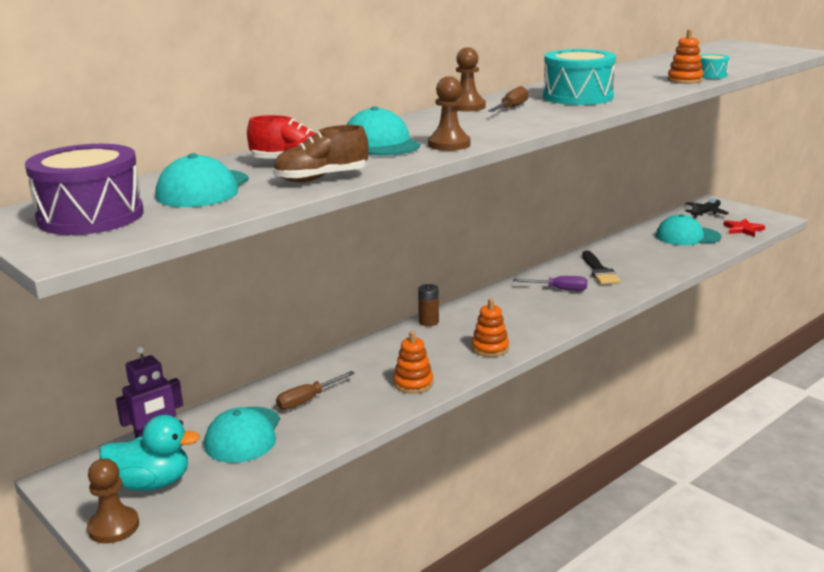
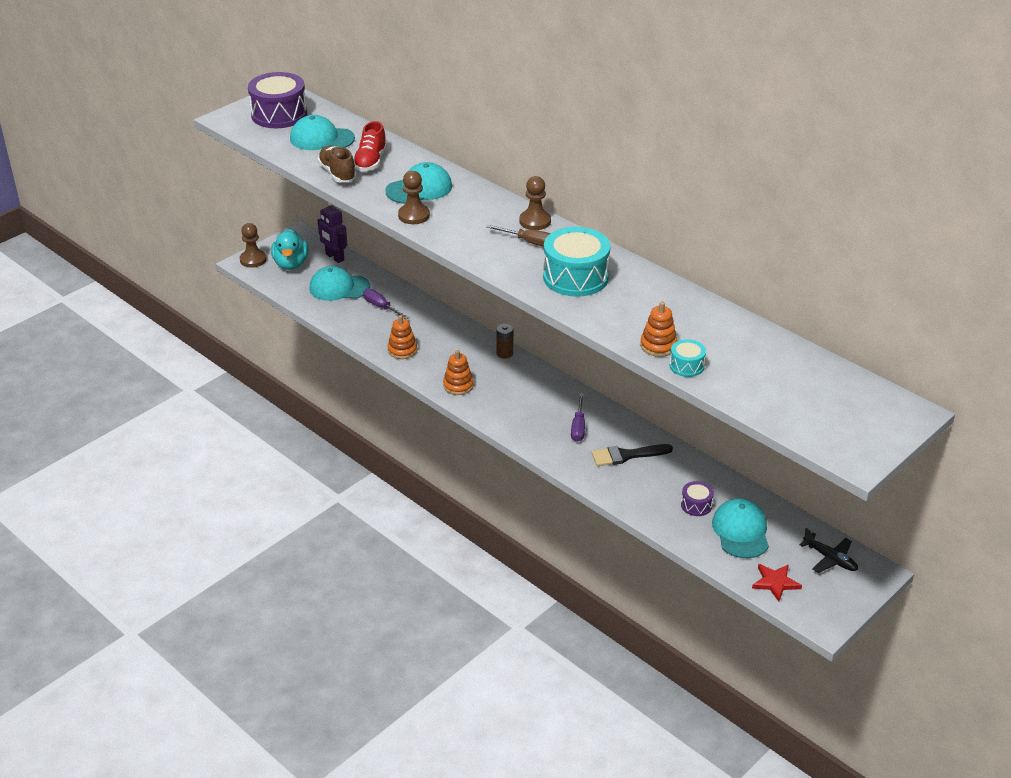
camera: 85 degrees right, 15 degrees up
brown screwdriver [276,371,355,410] -> purple screwdriver [363,289,409,320]
none -> purple drum [681,481,714,516]

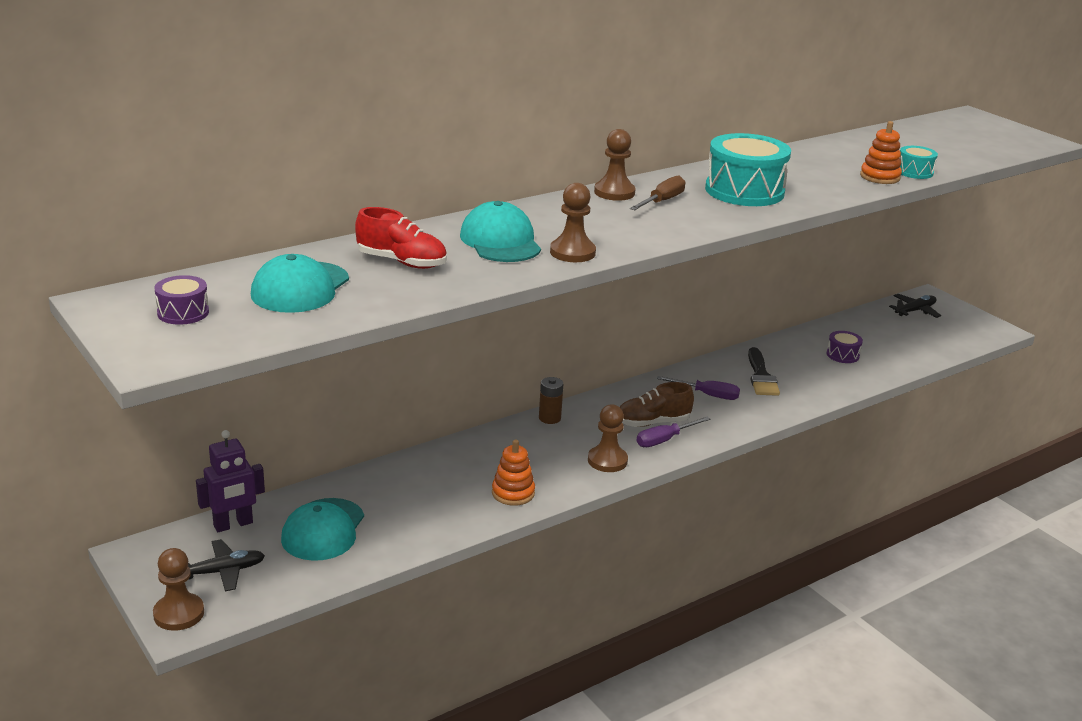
camera: 80 degrees left, 10 degrees down
purple drum [248,72,307,128] -> purple drum [154,275,209,325], size x0.49
turquoise duck [271,229,308,270] -> black plane [188,539,265,591]
brown shoe [317,146,357,182] -> brown shoe moved to [620,382,694,427]
purple screwdriver [363,289,409,320] -> purple screwdriver moved to [637,417,710,447]
orange stacking toy [443,350,474,395] -> brown pawn [588,404,628,472]
turquoise cap [712,498,769,558] -> none
red star [752,564,802,602] -> none

